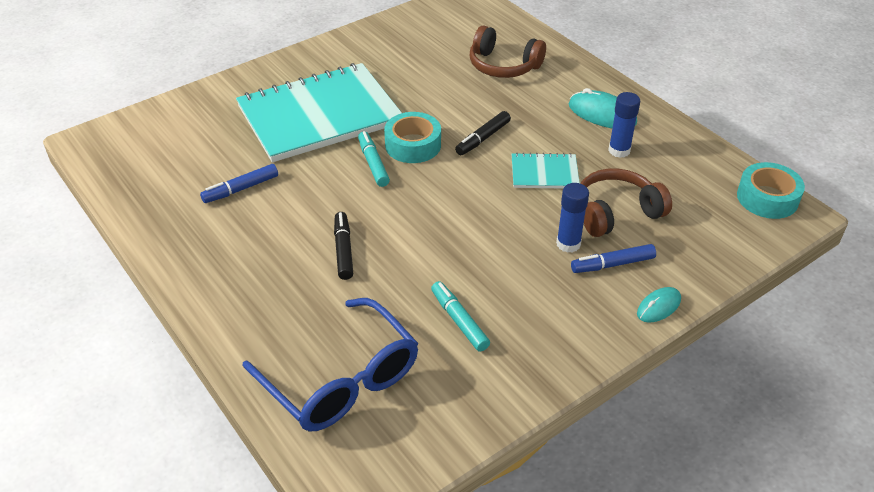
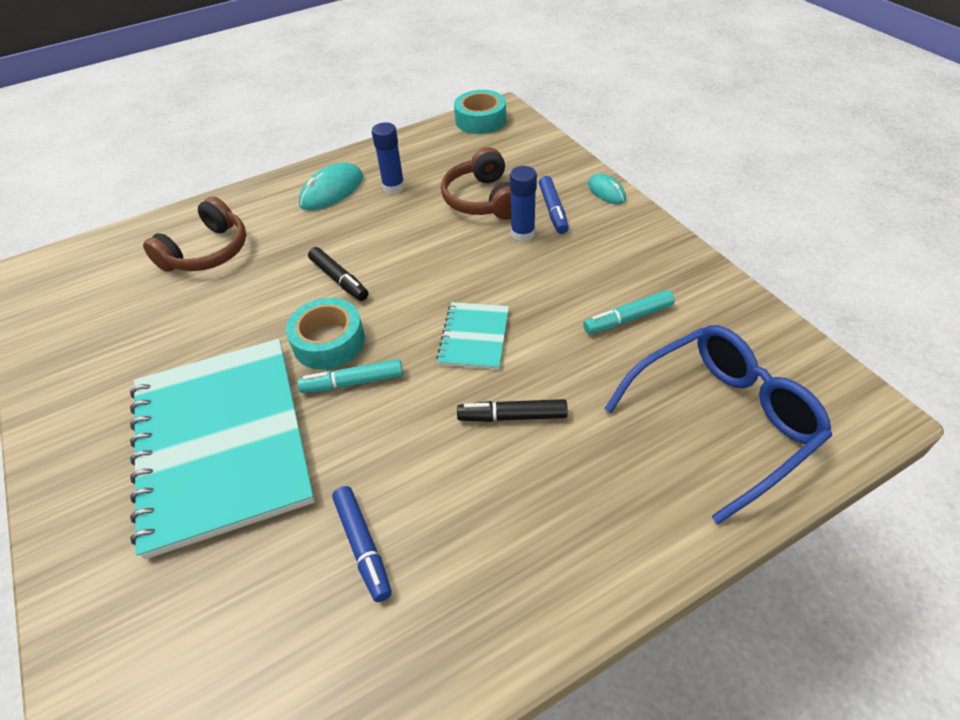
camera: 80 degrees left, 5 degrees up
turquoise notebook [512,153,580,188] -> turquoise notebook moved to [436,302,509,370]

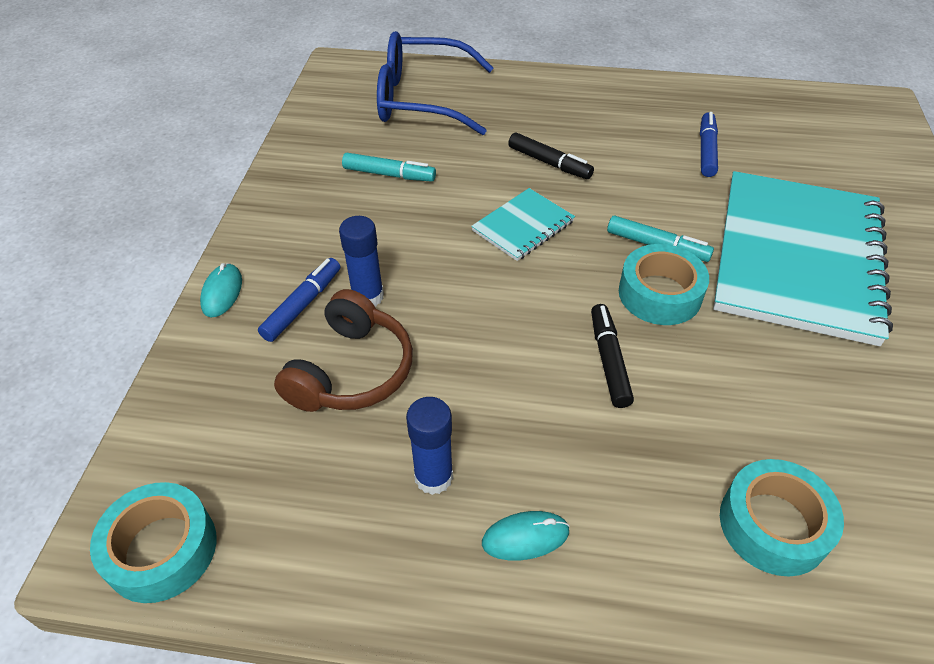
camera: 145 degrees left, 0 degrees up
brown headphones [143,196,246,272] -> turquoise tape [720,459,844,576]
turquoise mouse [299,163,363,211] -> turquoise mouse [482,511,570,561], size x0.62

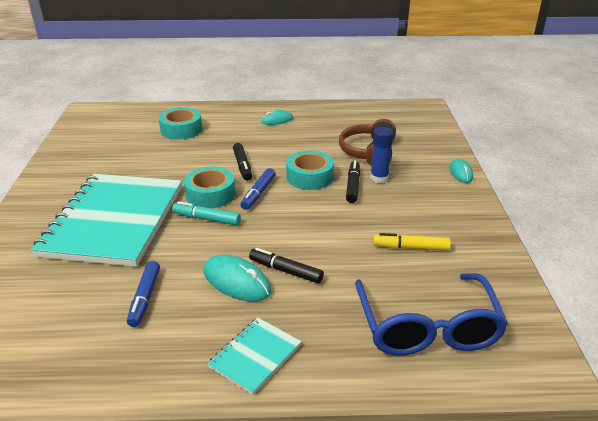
camera: 170 degrees right, 15 degrees down
turquoise tape [90,482,217,603] -> turquoise tape moved to [286,151,334,190]
blue marker [258,258,340,342] -> blue marker moved to [241,168,275,210]
turquoise marker [342,153,436,182] -> yellow marker [373,233,451,251]
blue glasses [377,31,493,135] -> blue glasses turned 90 degrees clockwise [355,273,508,356]
blue glue stick [406,397,453,495] -> none
turquoise notebook [471,188,575,261] -> turquoise notebook moved to [207,318,302,395]
none -> turquoise mouse [204,255,271,302]
none -> black marker [346,160,360,203]

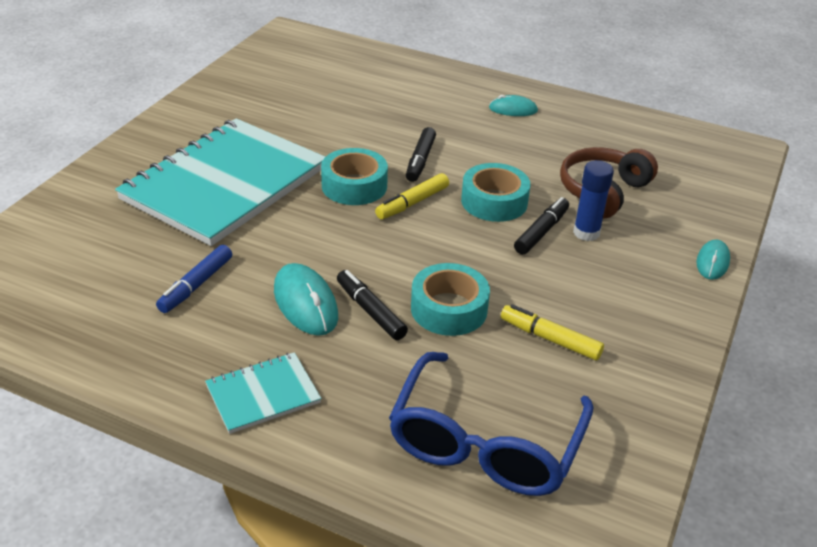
camera: 25 degrees right, 5 degrees up
turquoise tape [159,107,202,140] -> turquoise tape moved to [411,263,490,336]
turquoise marker [172,201,241,225] -> none
blue marker [241,168,275,210] -> yellow marker [375,173,449,219]

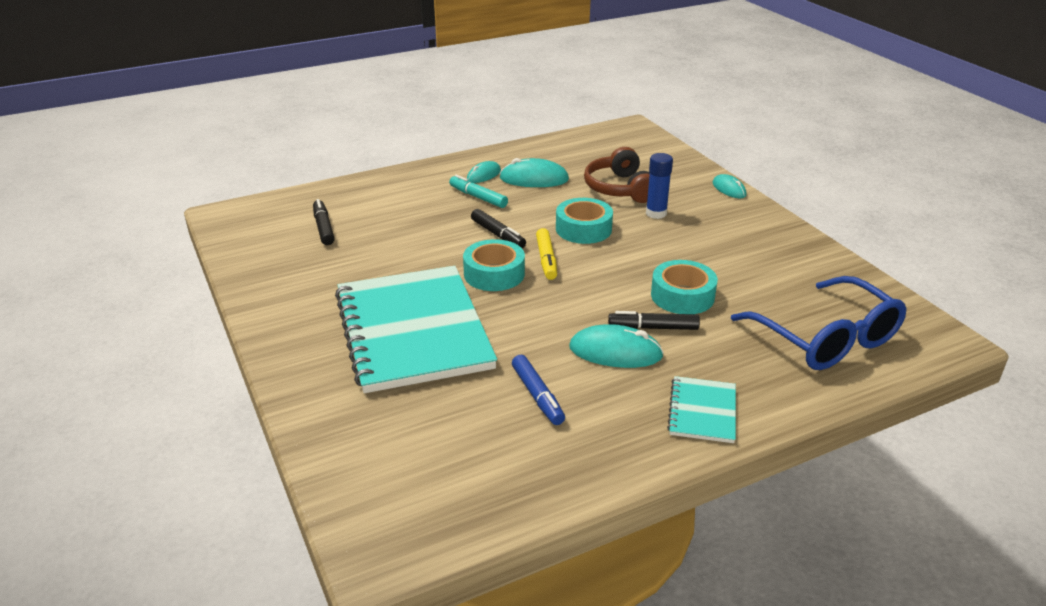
camera: 50 degrees left, 5 degrees down
yellow marker [501,304,604,360] -> none
black marker [514,197,569,255] -> black marker moved to [313,199,335,245]
none -> turquoise marker [449,175,508,208]
none -> turquoise mouse [500,158,569,187]

